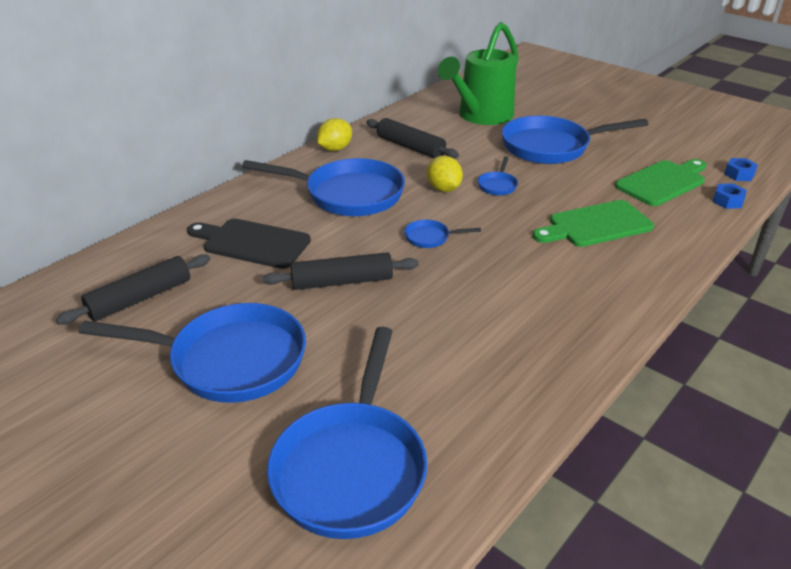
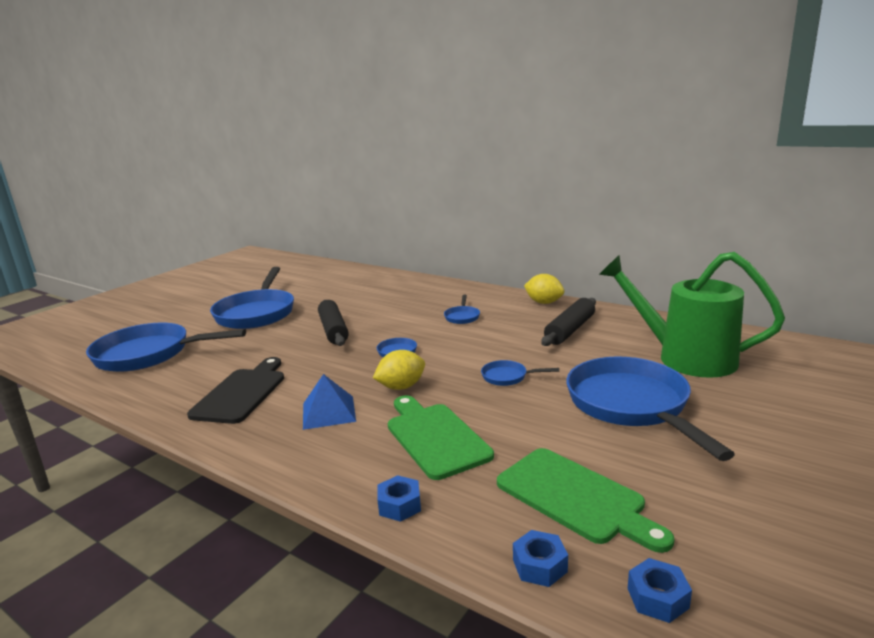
camera: 85 degrees right, 15 degrees down
black rolling pin [56,254,210,325] -> none
black cutting board [187,219,311,269] -> black cutting board moved to [187,357,284,424]
blue pan [242,158,405,216] -> blue pan [444,294,480,324], size x0.42
yellow lemon [427,156,463,192] -> yellow lemon moved to [373,350,425,390]
none -> blue pyramid [303,374,356,430]
none -> blue nut [377,475,421,522]

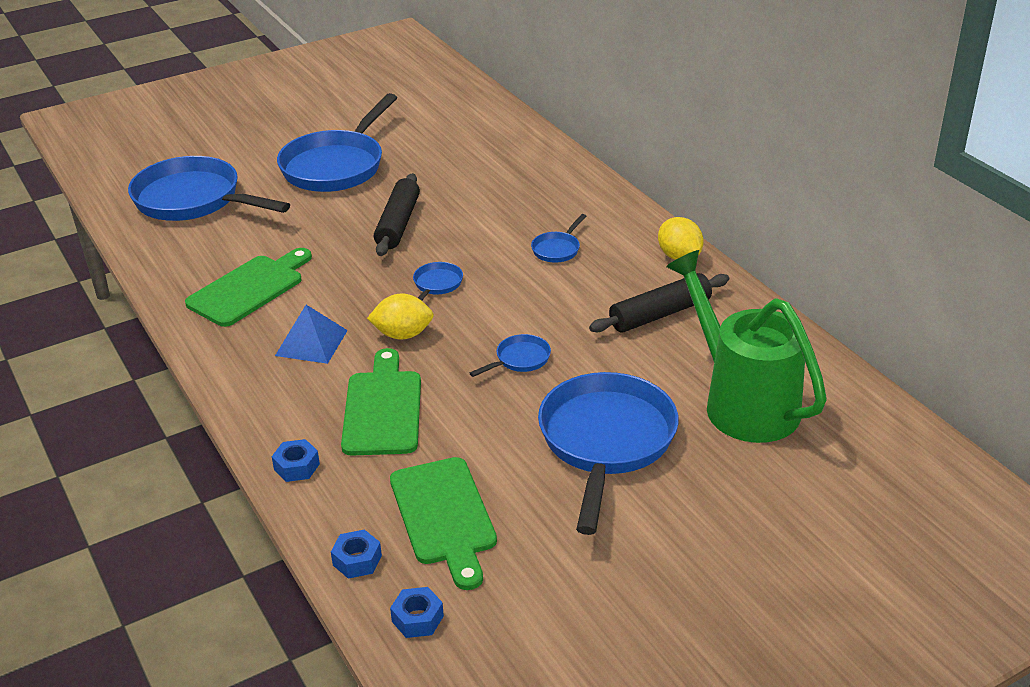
camera: 25 degrees right, 15 degrees up
black cutting board [187,357,284,424] -> green cutting board [185,248,312,327]
blue pan [481,360,559,386] -> blue pan turned 105 degrees clockwise [470,334,551,377]

